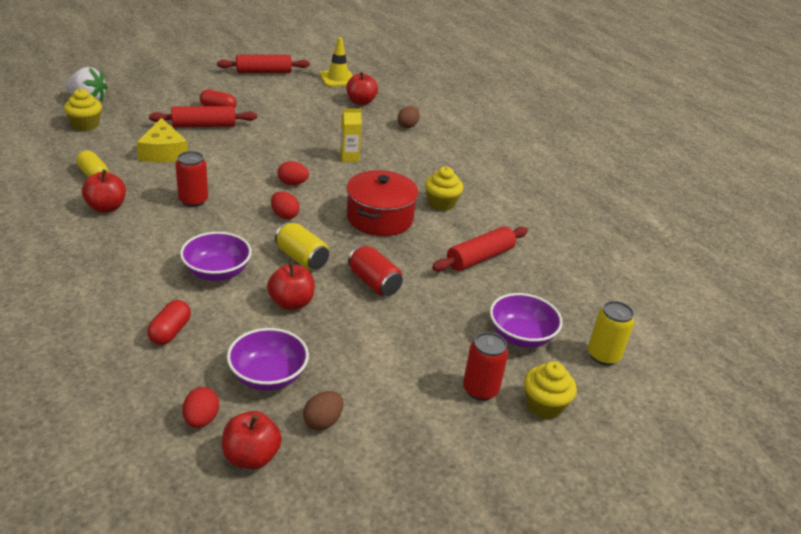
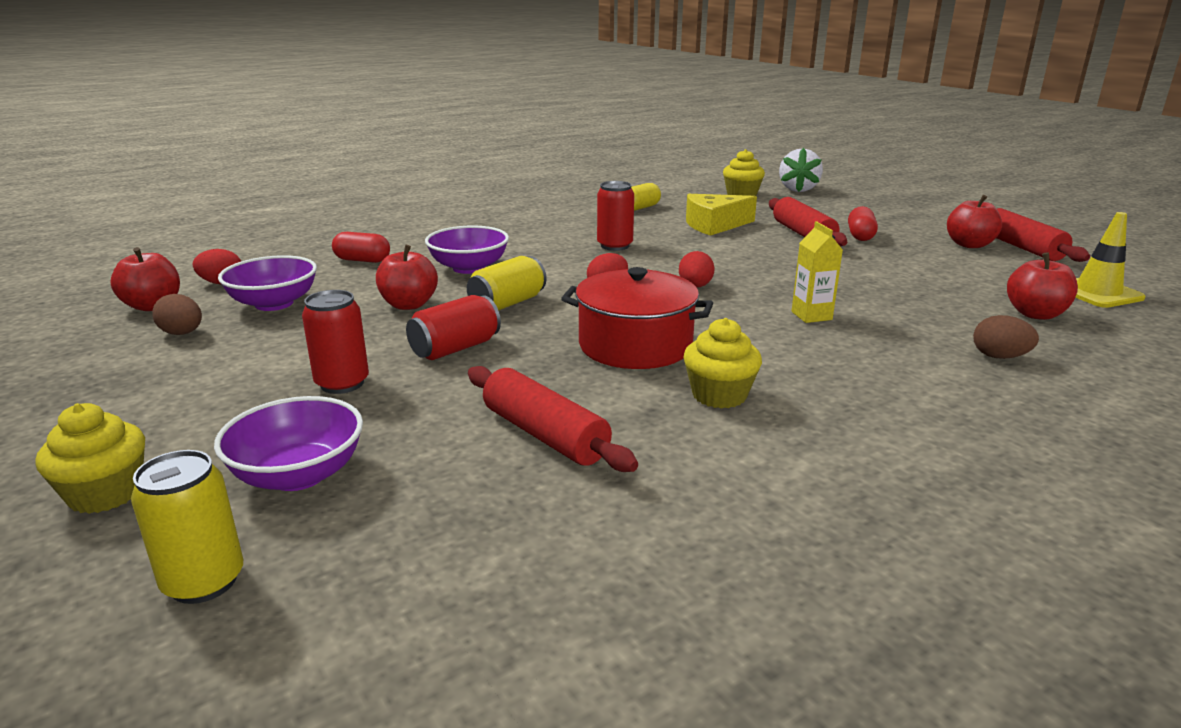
camera: 90 degrees right, 10 degrees down
red apple [82,170,126,213] -> red apple moved to [947,195,1002,248]
red can [463,332,508,401] -> red can moved to [302,290,369,394]

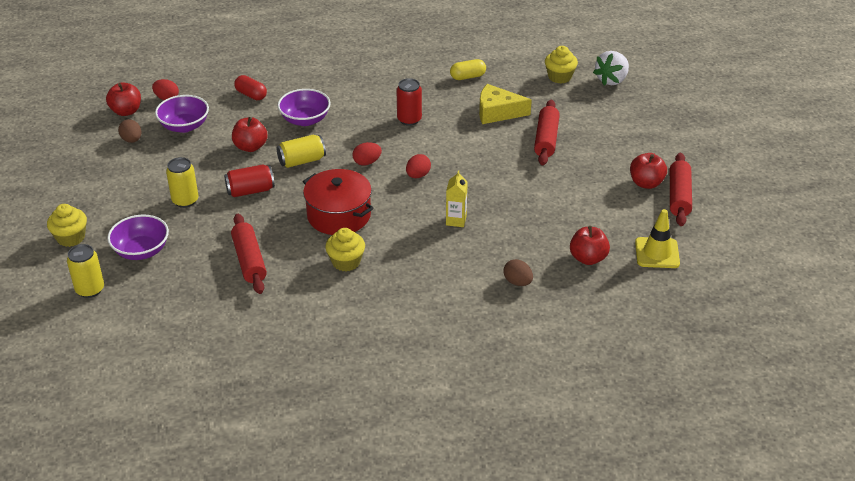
camera: 25 degrees right, 15 degrees up
red can [302,290,369,394] -> yellow can [166,157,199,208]
red capsule [848,206,878,241] -> none

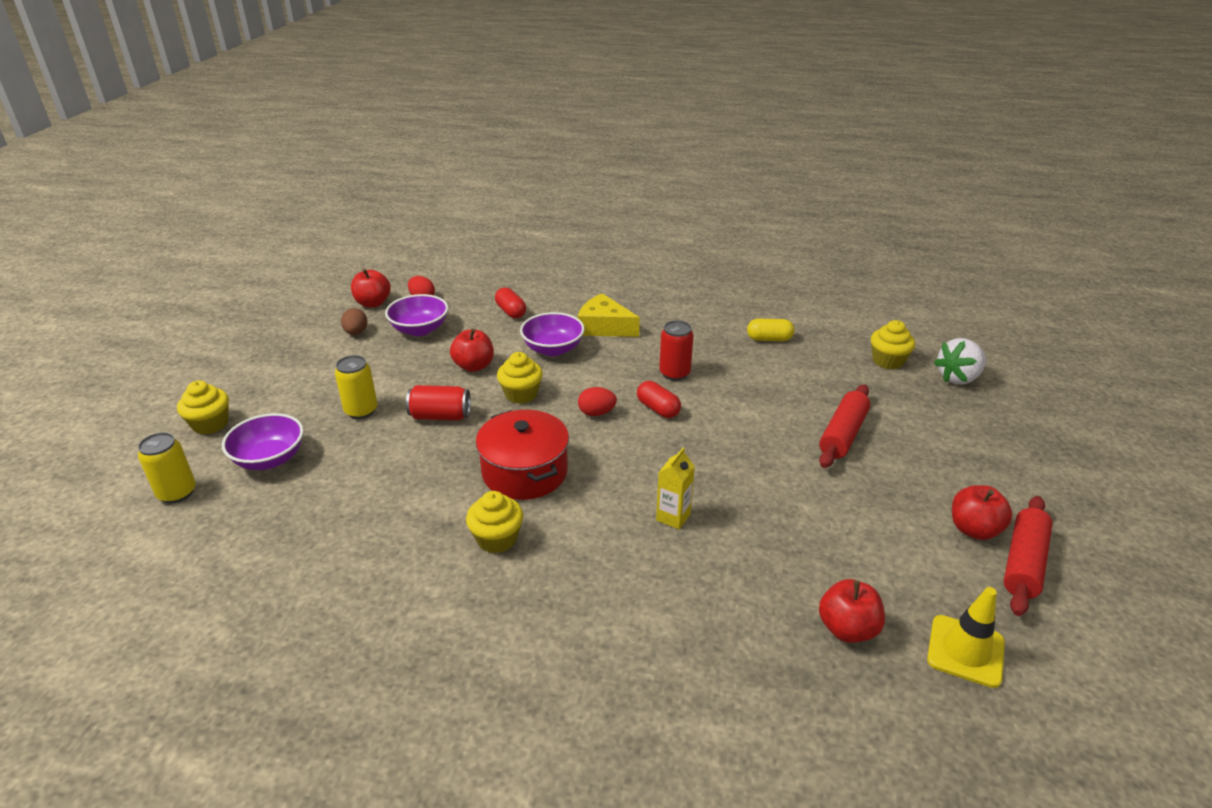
camera: 20 degrees right, 5 degrees down
red rolling pin [231,214,267,294] -> none
yellow can [277,135,326,168] -> yellow cupcake [497,352,543,404]
red egg [406,154,431,178] -> none
yellow cheese [479,84,532,124] -> yellow cheese moved to [578,293,640,337]
brown egg [504,259,533,286] -> none
none -> red capsule [637,381,681,418]

